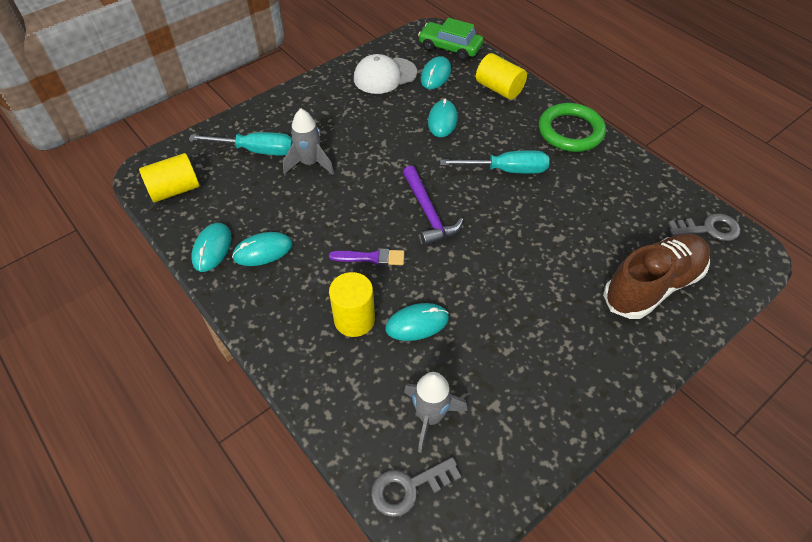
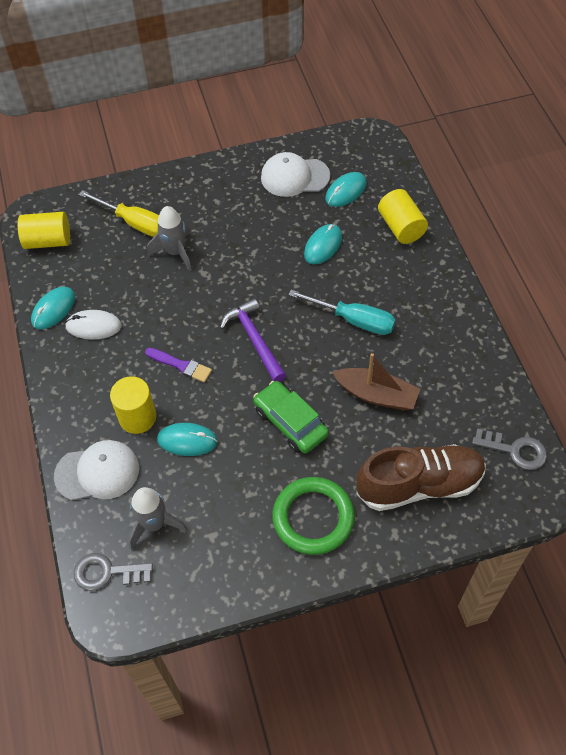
camera: 25 degrees right, 5 degrees up
turquoise screwdriver [189,132,293,156] -> yellow screwdriver [79,190,159,237]
turquoise mouse [232,232,292,266] -> white mouse [65,310,122,339]
purple hammer [403,166,463,246] -> purple hammer turned 150 degrees clockwise [220,298,286,382]
green car [418,18,483,61] -> green car moved to [253,381,329,454]
green ring [539,103,606,152] -> green ring moved to [272,477,355,555]
none -> white cap [54,440,139,501]
none -> brown boat [332,353,420,411]

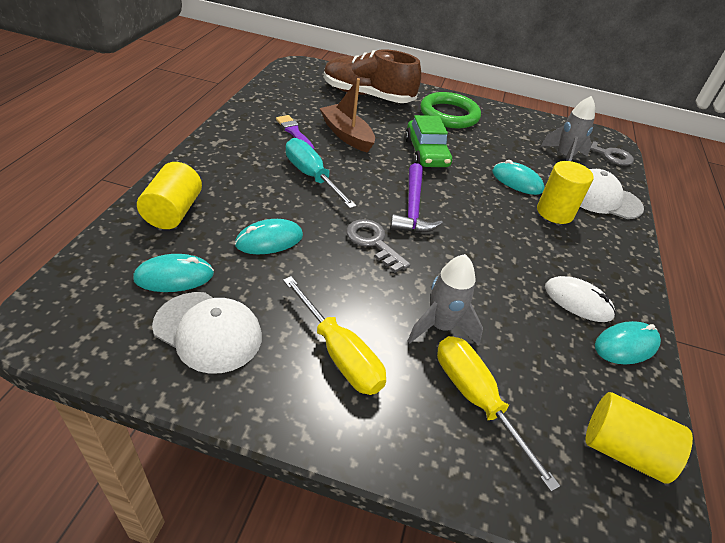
camera: 155 degrees left, 15 degrees down
purple brush [145,348,212,383] -> purple brush moved to [276,115,314,149]
grey key [472,428,547,470] -> grey key moved to [346,219,410,273]
none -> yellow screwdriver [283,276,386,395]

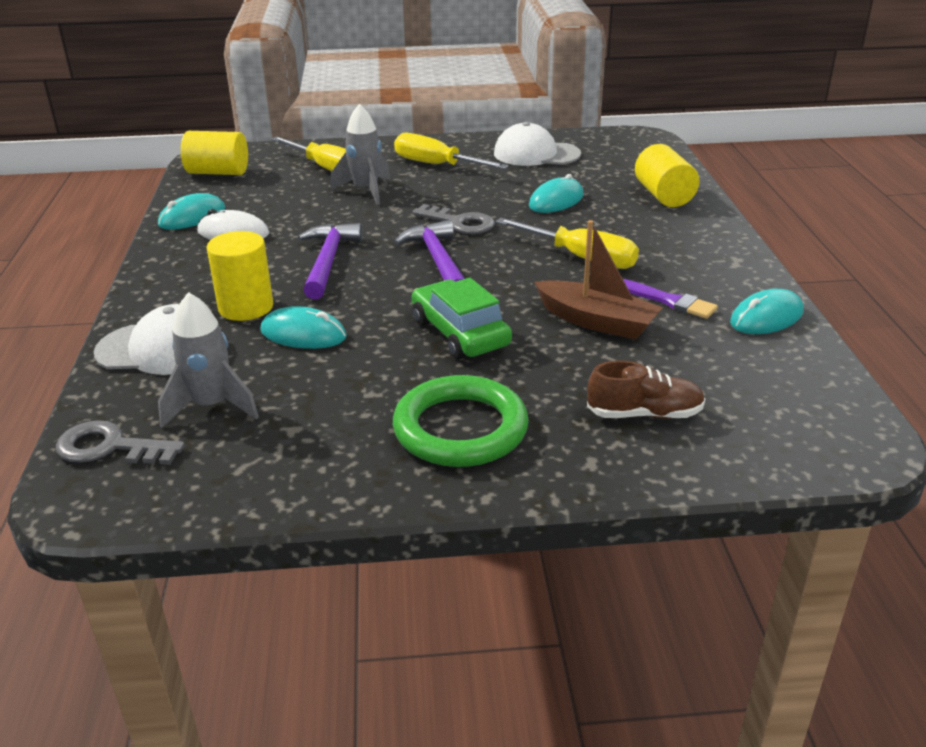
camera: 165 degrees right, 10 degrees down
turquoise mouse [133,254,214,292] -> turquoise mouse moved to [730,289,804,334]
turquoise screwdriver [286,138,357,209] -> yellow screwdriver [496,218,639,269]
brown shoe [324,49,421,103] -> brown shoe [587,361,705,419], size x0.54
none -> purple hammer [298,223,363,299]

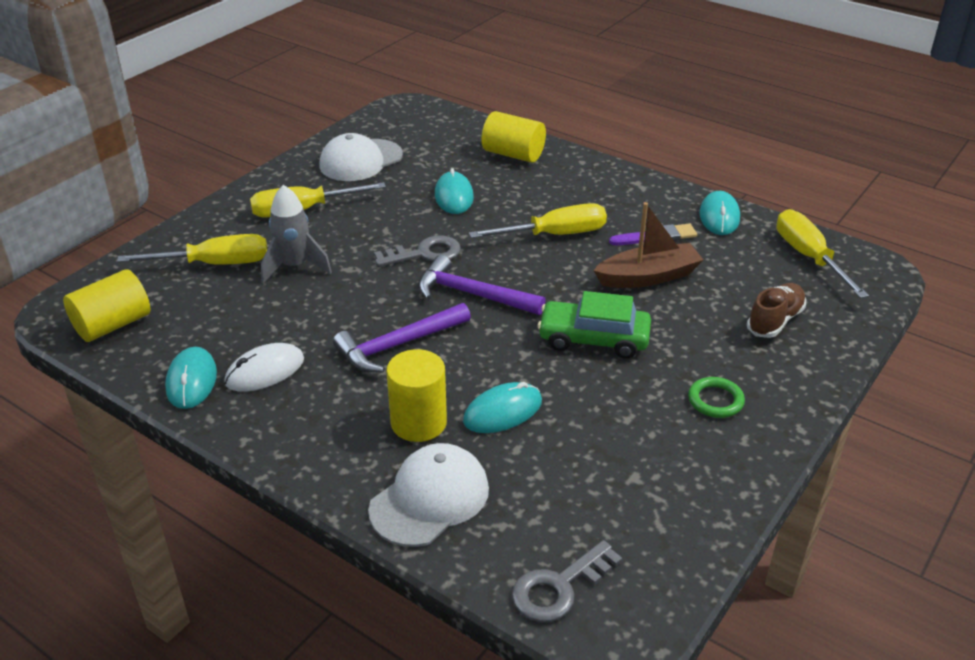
camera: 50 degrees left, 5 degrees up
grey rocket [158,292,259,428] -> none
purple hammer [298,223,363,299] -> purple hammer turned 75 degrees counterclockwise [333,303,471,373]
green ring [393,375,529,467] -> green ring [688,377,745,418], size x0.50
none -> yellow screwdriver [776,209,869,298]

